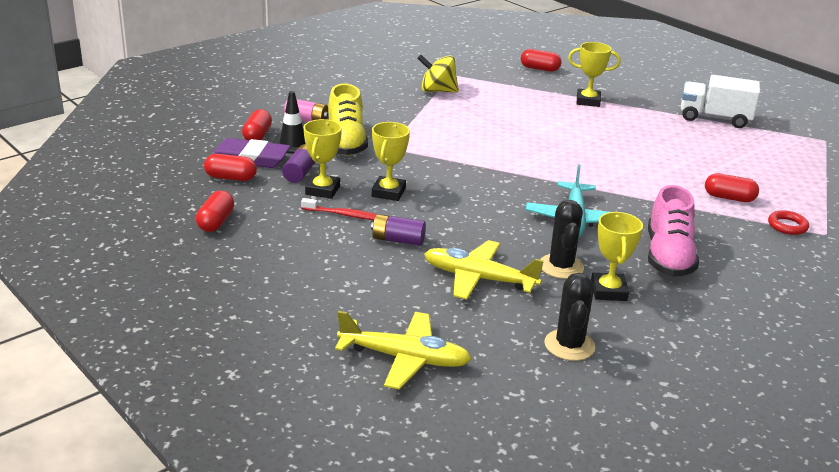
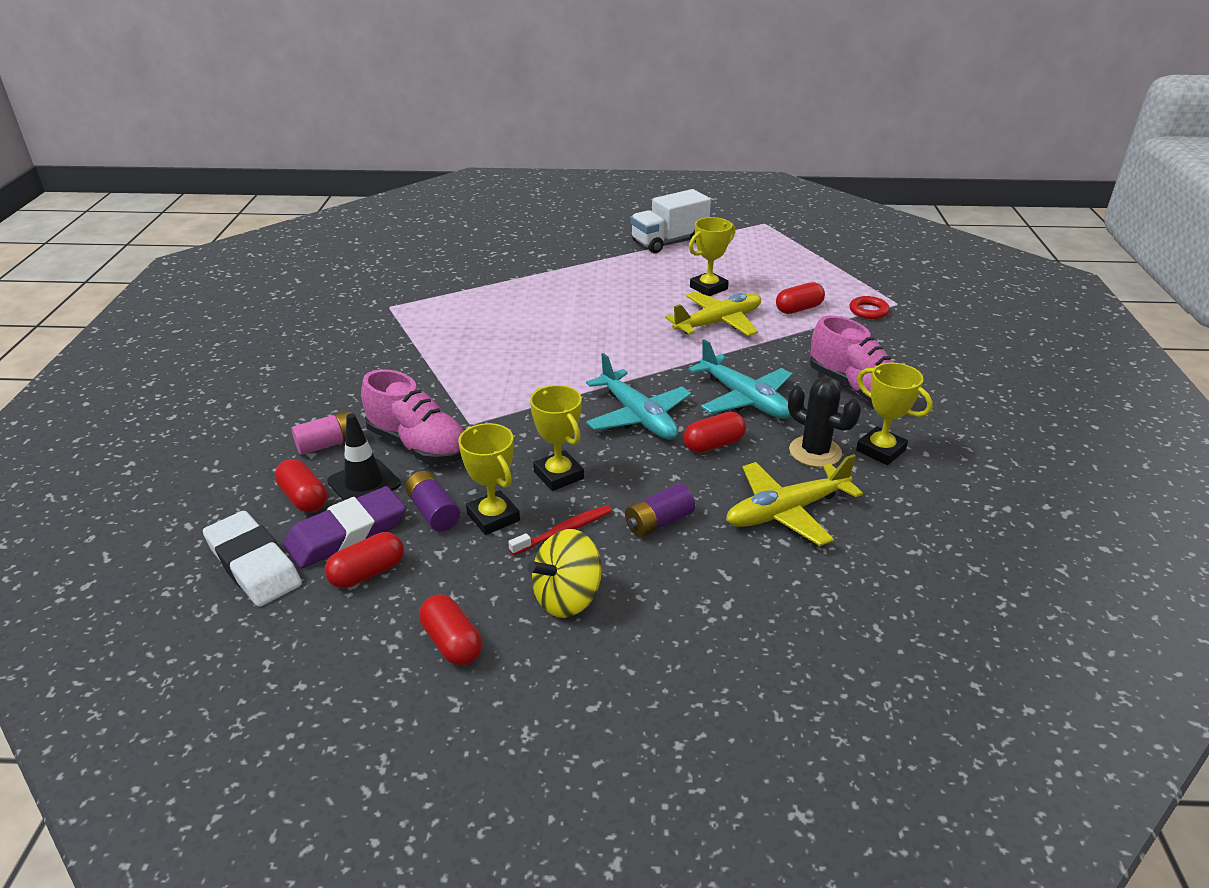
camera: 45 degrees left, 5 degrees up
yellow shoe [328,83,368,156] -> pink shoe [361,369,465,463]
yellow plane [335,311,472,390] -> yellow plane moved to [665,291,761,336]
yellow spinning top [417,55,459,92] -> yellow spinning top moved to [527,529,602,618]
red capsule [521,49,562,72] -> red capsule moved to [683,412,746,453]
black cactus [544,273,595,361] -> none
yellow trophy [568,42,621,107] -> yellow trophy moved to [689,217,735,296]
none -> white eraser [203,511,302,607]
none -> turquoise plane [586,353,691,440]

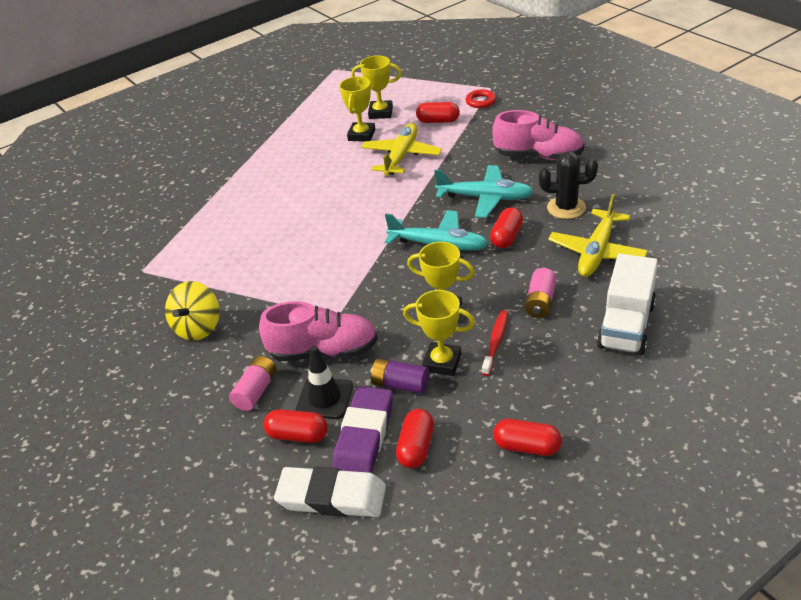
camera: 35 degrees left, 5 degrees up
yellow spinning top [527,529,602,618] -> yellow spinning top moved to [165,281,220,340]
purple battery [625,484,695,537] -> pink battery [525,268,557,318]
white truck [630,189,711,253] -> white truck moved to [597,254,658,355]
red capsule [776,282,825,314] -> red capsule turned 75 degrees clockwise [416,102,460,123]
yellow trophy [856,363,933,465] -> yellow trophy moved to [351,56,402,119]

